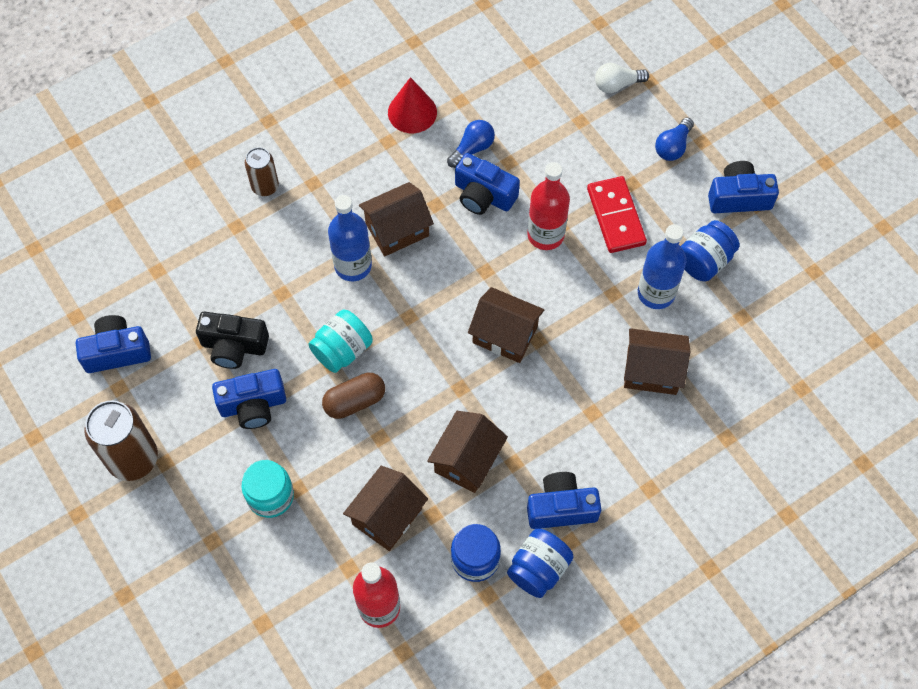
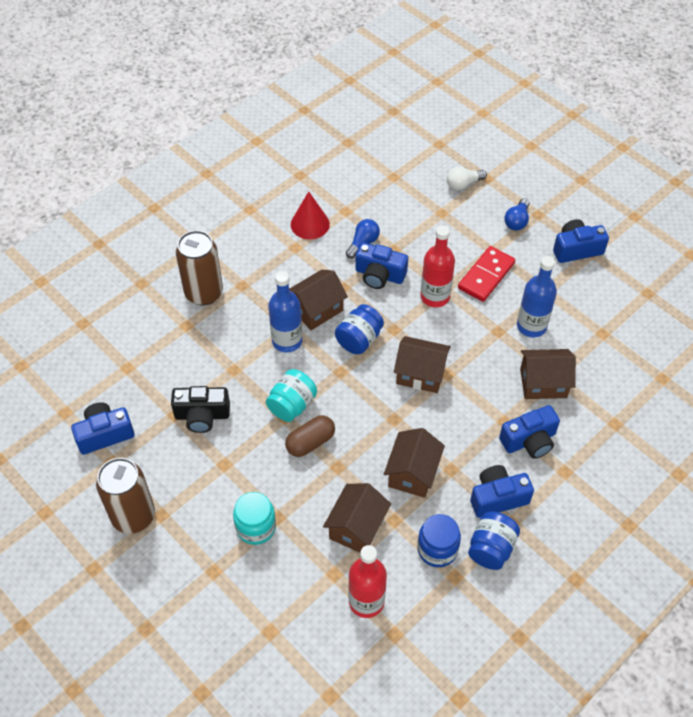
camera: 10 degrees left, 10 degrees down
blue camera [212,369,286,429] -> blue camera moved to [499,405,560,459]
brown can [245,147,279,196] -> brown can [176,230,223,306], size x1.72
red domino [587,176,647,253] -> red domino turned 60 degrees clockwise [458,246,515,302]
blue jar [681,220,740,281] -> blue jar moved to [335,304,384,354]

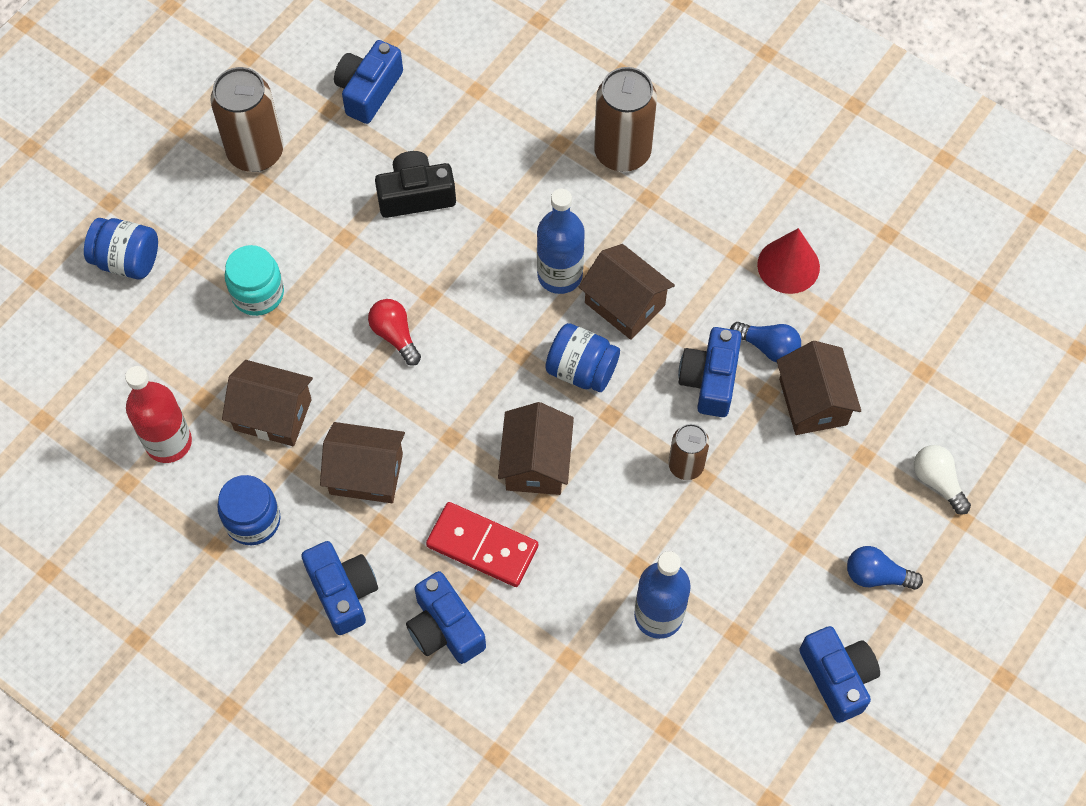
camera: 80 degrees right, 10 degrees up
blue camera [71,402,135,455] -> blue camera turned 120 degrees counterclockwise [334,40,403,124]
black camera [171,386,230,433] -> black camera turned 90 degrees clockwise [375,151,456,218]
turquoise jar [266,369,317,422] -> none
brown capsule [285,415,335,457] -> red light bulb [368,299,421,366]
red bottle [420,225,455,307] -> brown can [668,424,709,480]
red domino [458,246,515,302] -> red domino moved to [426,502,538,587]
blue jar [468,511,520,570] -> blue jar moved to [84,218,158,279]
brown house [520,349,576,399] -> brown house moved to [777,341,861,435]

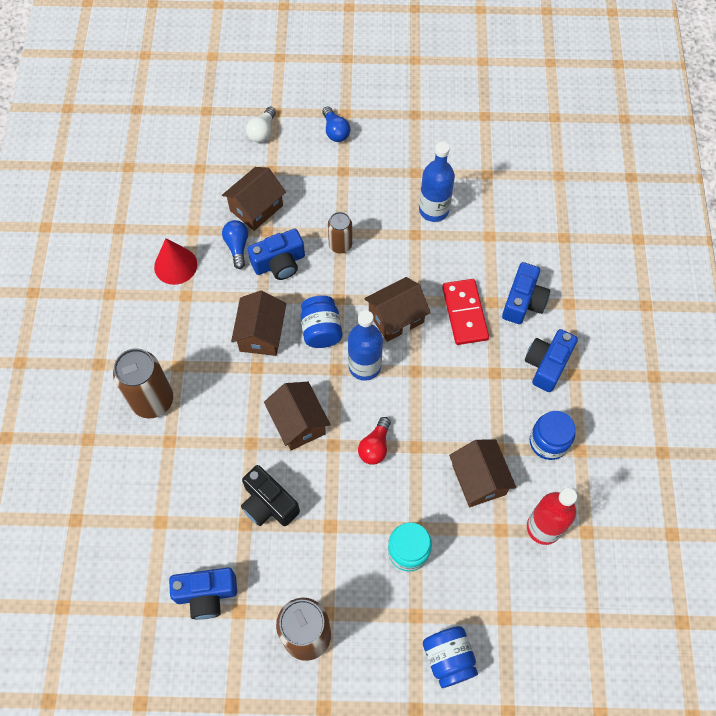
camera: 125 degrees left, 0 degrees up
brown house [320,422,405,503] -> brown house moved to [264,382,331,450]
blue bottle [537,189,585,294] -> blue bottle moved to [348,310,383,381]
blue camera [799,626,880,723] -> none

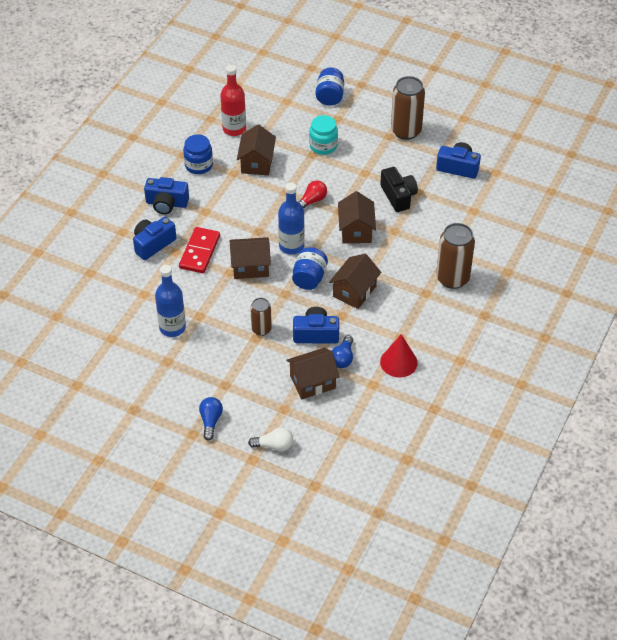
camera: 155 degrees left, 15 degrees down
white light bulb [246,107,276,142] -> white light bulb turned 45 degrees clockwise [248,427,293,451]
blue camera [525,329,578,392] -> blue camera turned 45 degrees clockwise [144,177,189,214]

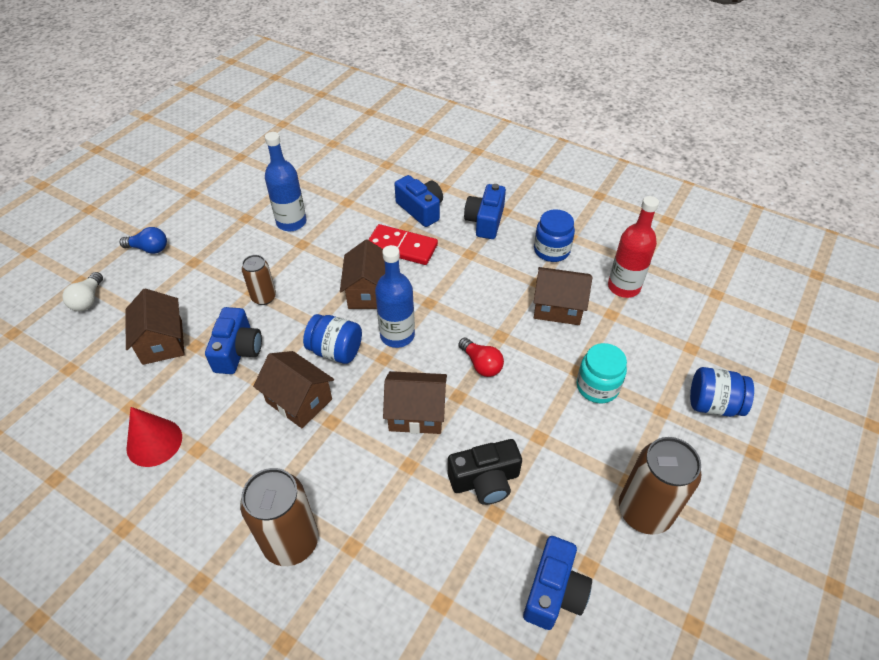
camera: 95 degrees right, 0 degrees up
blue light bulb [332,335,353,368] -> none

